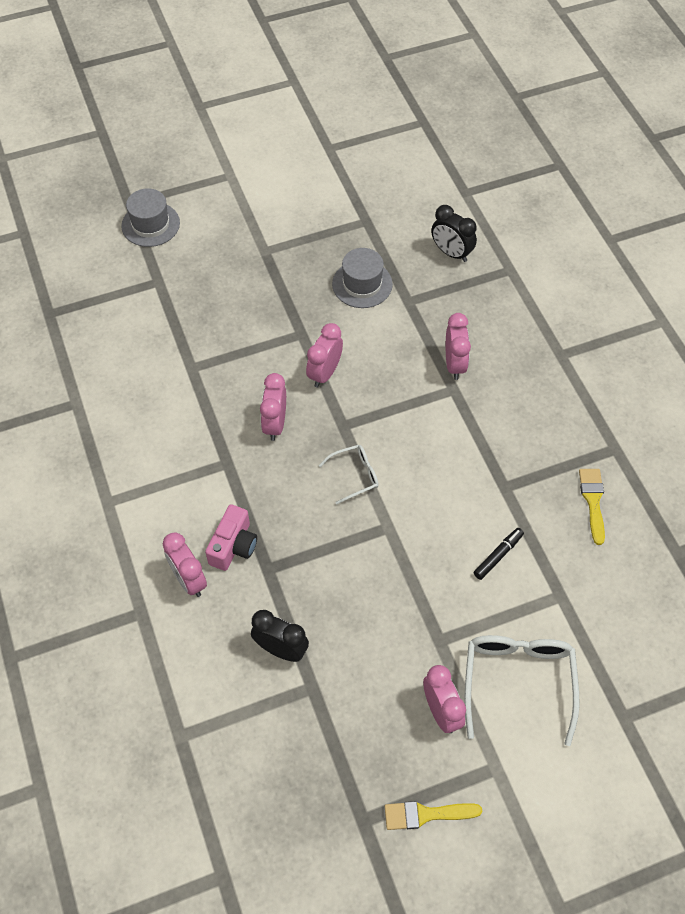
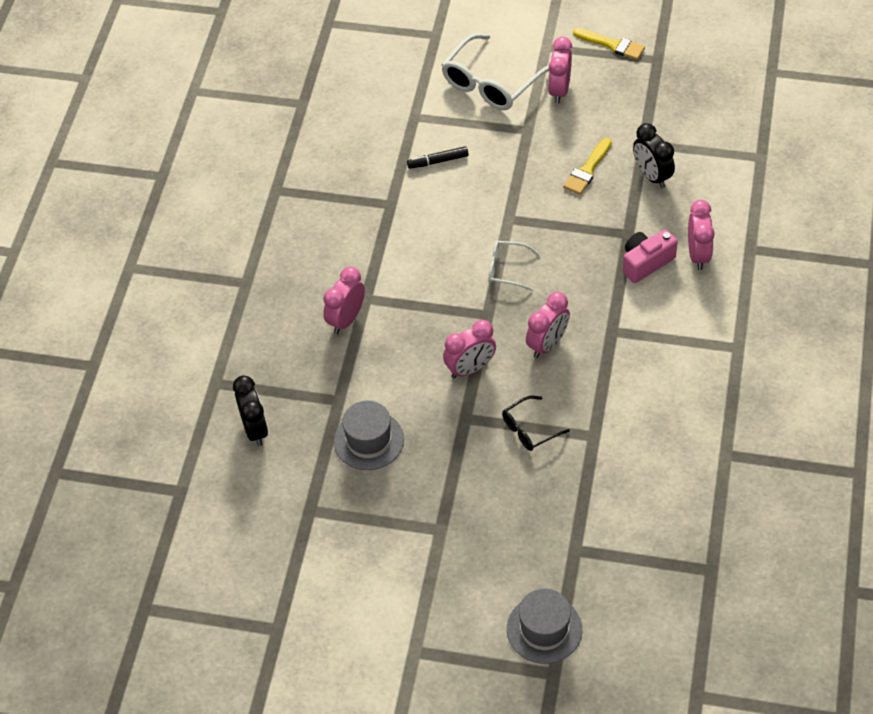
camera: 145 degrees left, 5 degrees down
yellow brush [579,469,605,545] -> yellow brush moved to [563,138,612,195]
none -> black glasses [502,396,570,451]

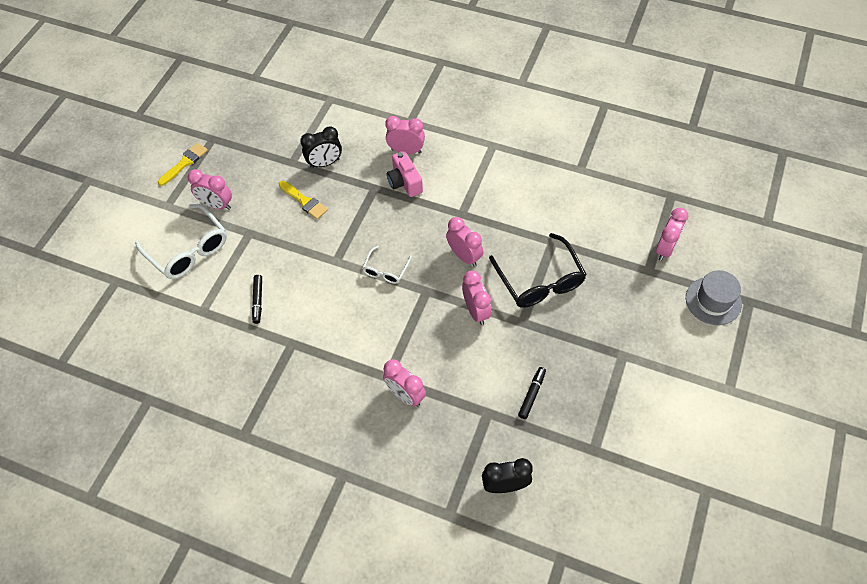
camera: 80 degrees left, 5 degrees up
grey hat [334,401,404,470] -> black marker [518,367,546,419]
black glasses [502,396,570,451] -> black glasses [489,233,587,308], size x1.87
none -> pink clock [656,208,688,261]

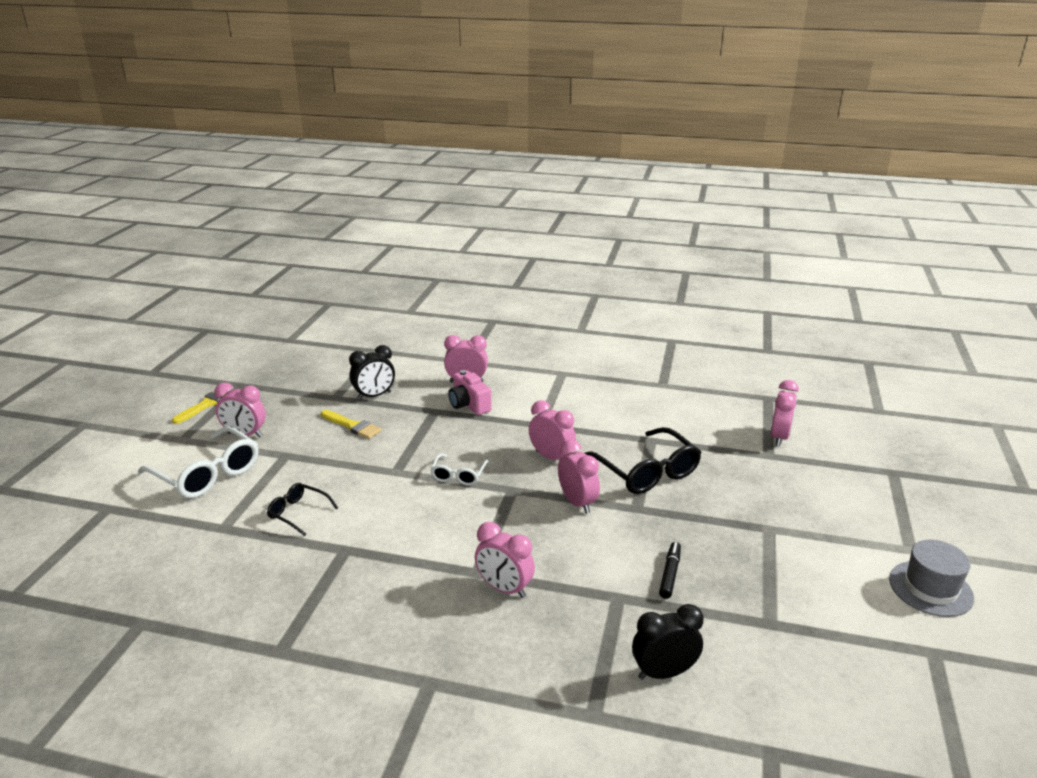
camera: 10 degrees left, 30 degrees down
black marker [252,275,262,324] -> black glasses [267,483,338,536]
grey hat [686,270,742,325] -> grey hat moved to [889,540,974,617]

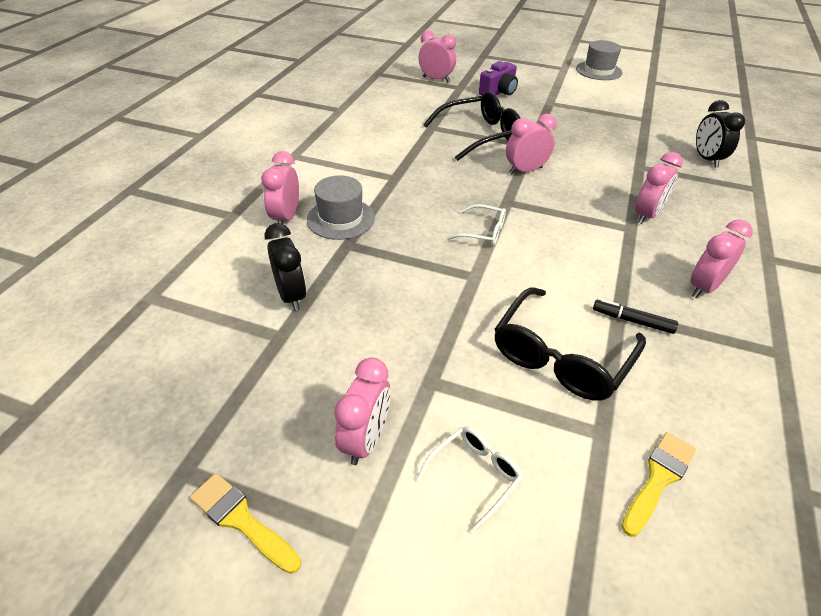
camera: 85 degrees left, 15 degrees up
white glasses [138,426,258,498] -> white glasses [416,427,523,533], size x0.53
black glasses [267,483,338,536] -> black glasses [495,287,646,401], size x1.87
yellow brush [321,410,381,439] -> yellow brush moved to [622,432,696,537]
pink camera [448,370,492,415] -> grey hat [307,175,375,240]
pink clock [529,400,576,460] -> pink clock moved to [690,220,753,298]
black marker [659,542,681,599] -> black marker moved to [593,299,678,334]
none -> purple camera [479,61,518,96]

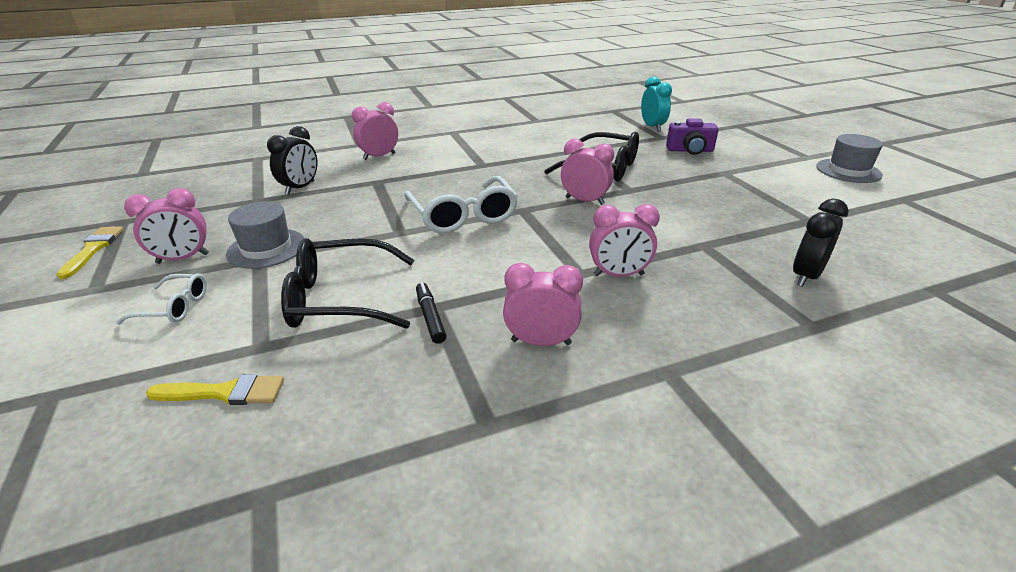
camera: 50 degrees right, 10 degrees down
grey hat [307,175,375,240] -> grey hat moved to [226,202,305,269]
pink clock [419,30,456,83] -> turquoise clock [641,77,672,132]
white glasses [447,204,506,246] -> white glasses [404,176,518,233], size x1.87

